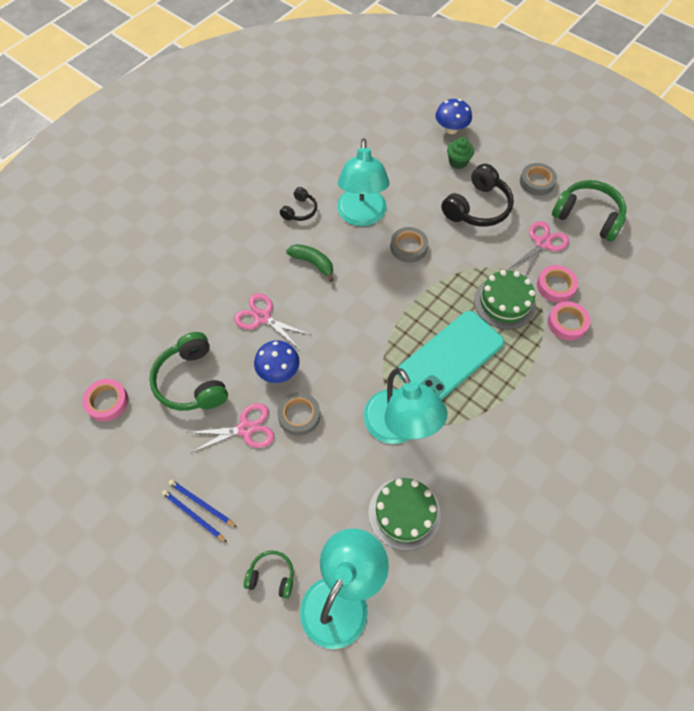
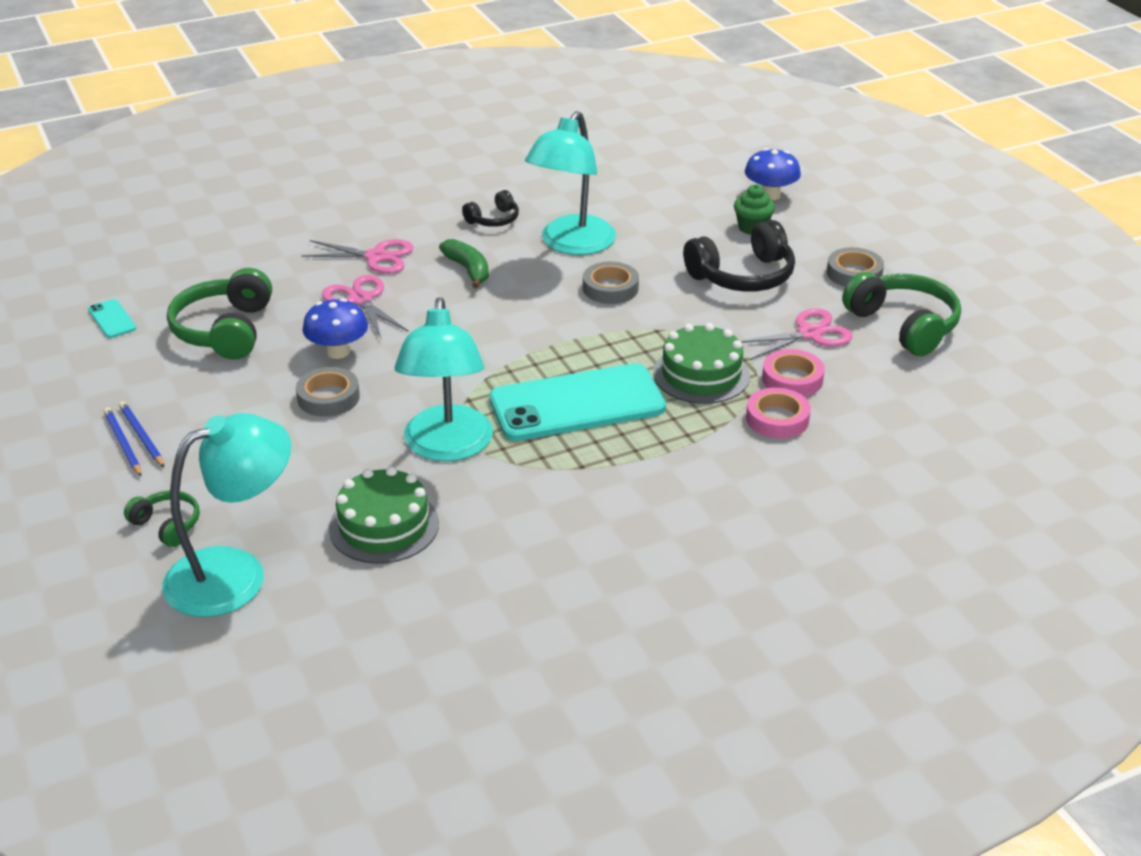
camera: 25 degrees right, 25 degrees down
pink tape [82,379,128,422] -> turquoise phone [88,299,136,338]
pink scissors [186,403,274,453] -> pink scissors moved to [301,239,414,274]

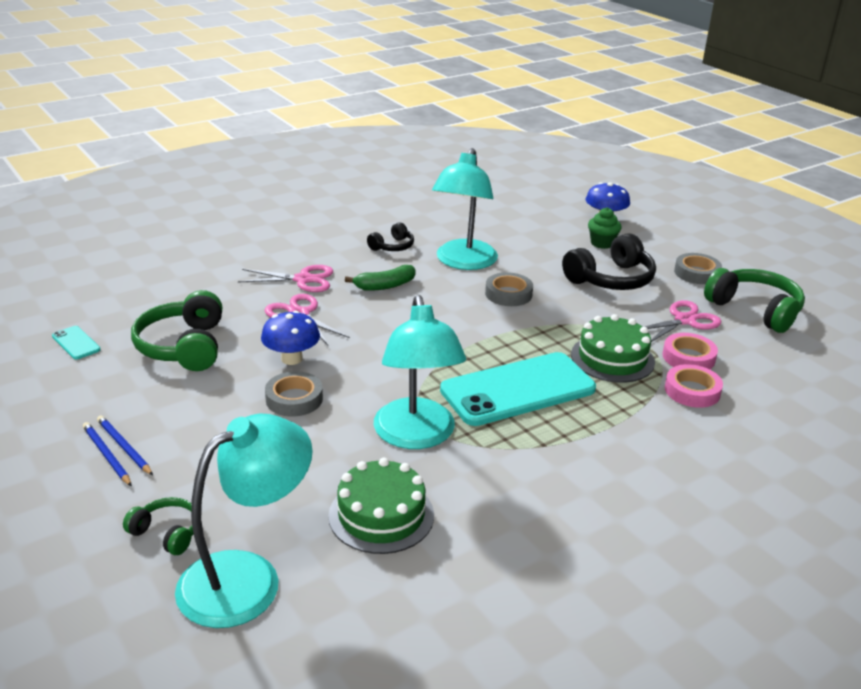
camera: 10 degrees left, 5 degrees down
green banana [439,239,489,288] -> green banana turned 105 degrees clockwise [345,265,416,291]

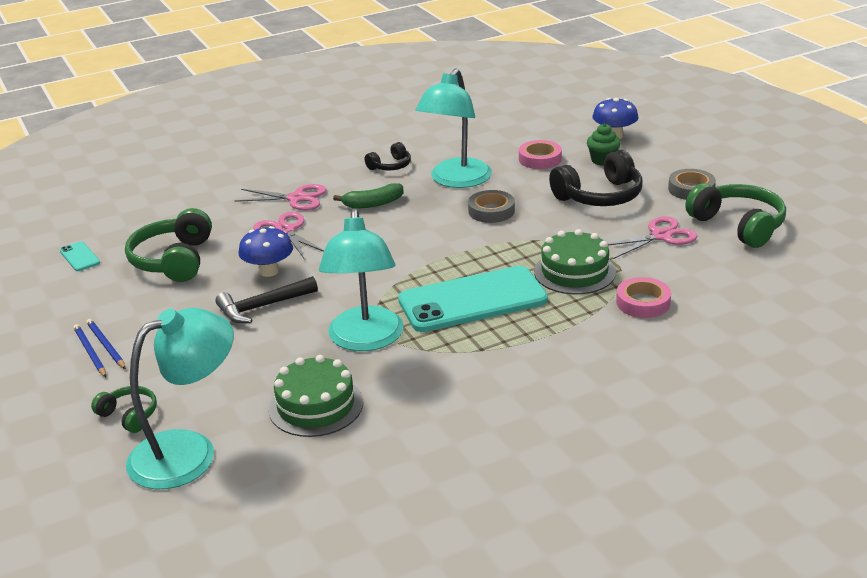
camera: 10 degrees right, 0 degrees up
grey tape [265,371,323,417] -> black hammer [215,276,318,323]
pink tape [663,333,718,369] -> pink tape moved to [519,140,562,169]

